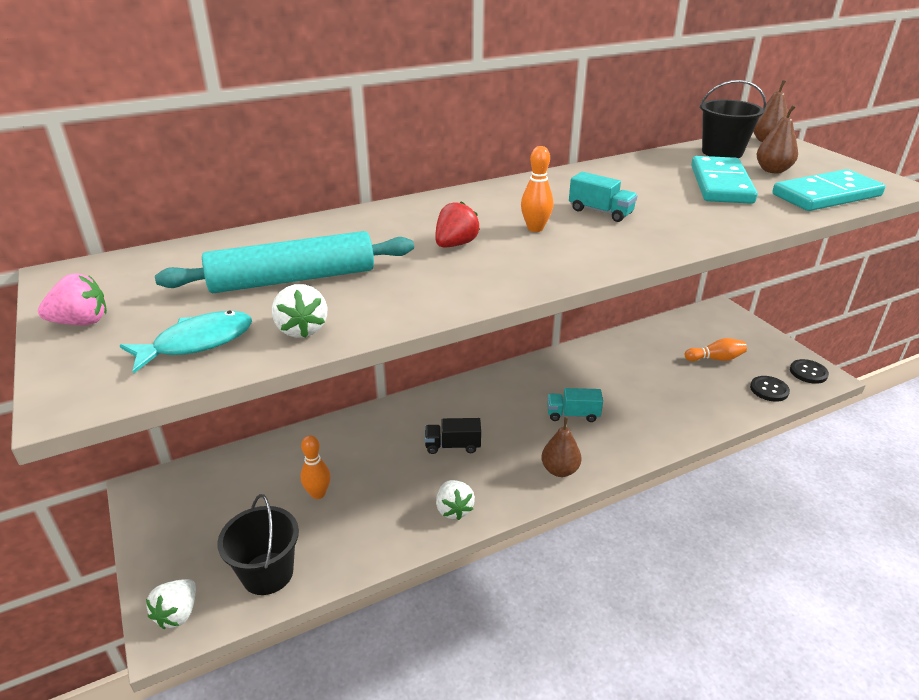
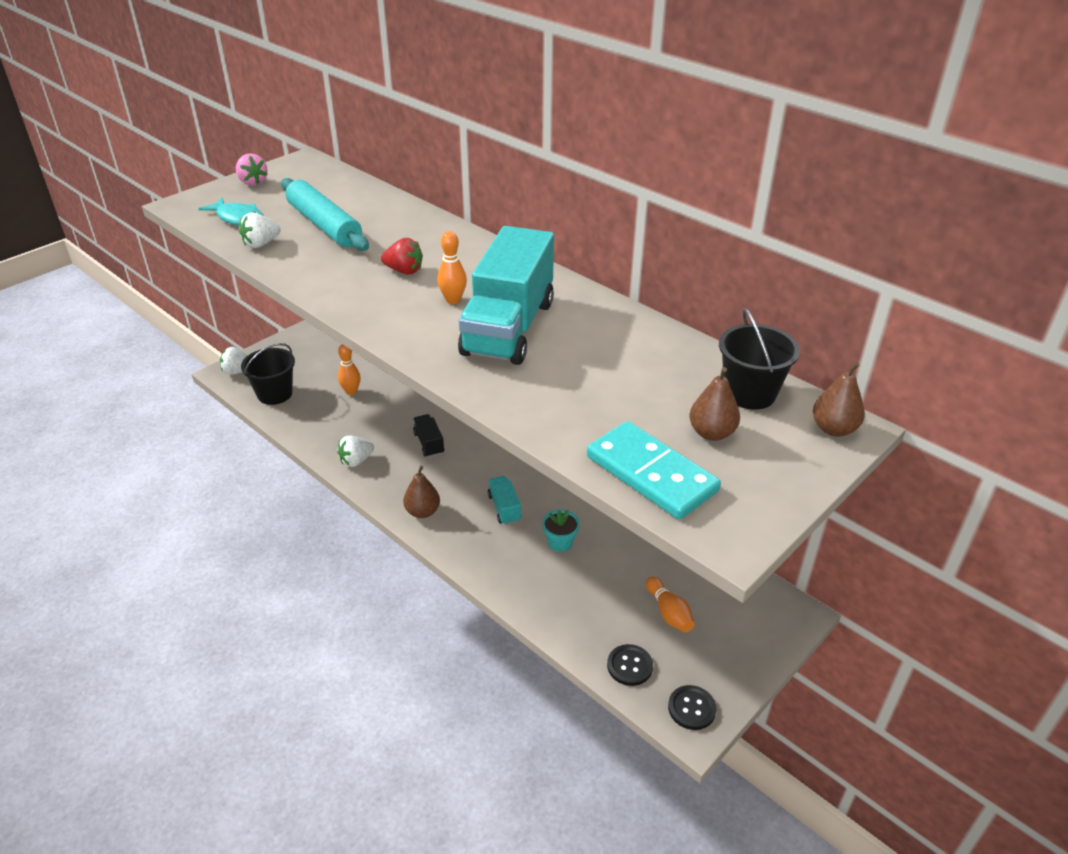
camera: 70 degrees right, 5 degrees up
turquoise truck [569,172,638,222] -> turquoise truck [458,226,554,365], size x2.33
turquoise domino [691,156,758,204] -> none
none -> turquoise flower pot [543,510,580,552]

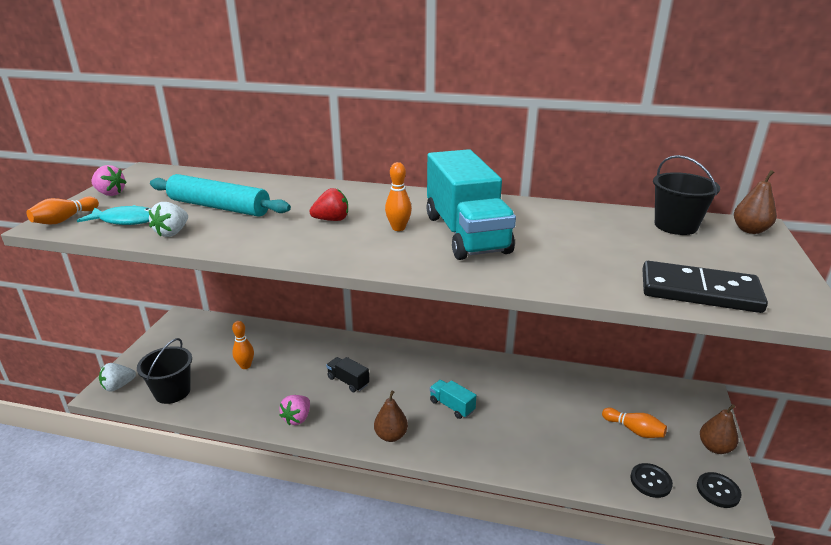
camera: 30 degrees left, 10 degrees down
white strawberry [337,435,374,467] -> pink strawberry [279,395,310,425]
turquoise flower pot [543,510,580,552] -> none
turquoise domino [587,421,721,520] -> black domino [642,261,768,313]
brown pear [689,367,740,441] -> brown pear moved to [700,404,738,454]
none -> orange bowling pin [27,197,99,224]

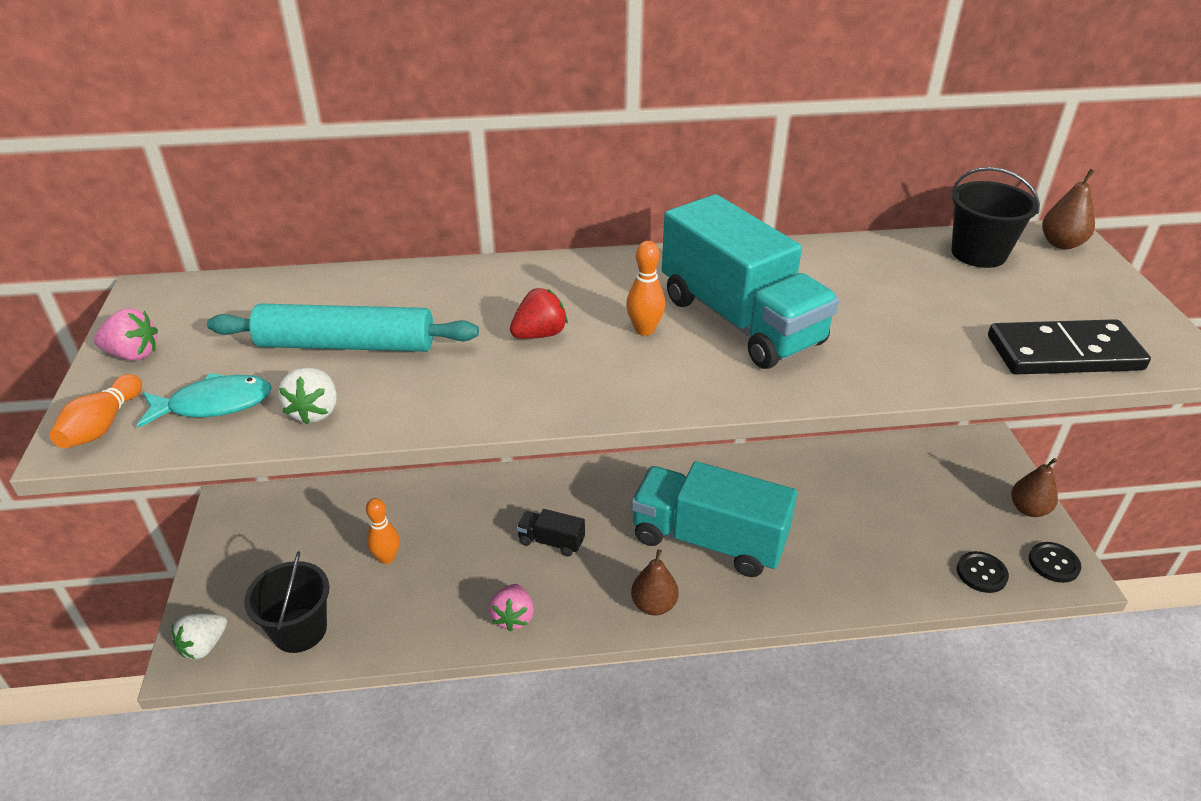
camera: 20 degrees left, 10 degrees up
turquoise truck [430,380,476,419] -> turquoise truck [631,461,797,577], size x2.33
orange bowling pin [602,408,667,438] -> none

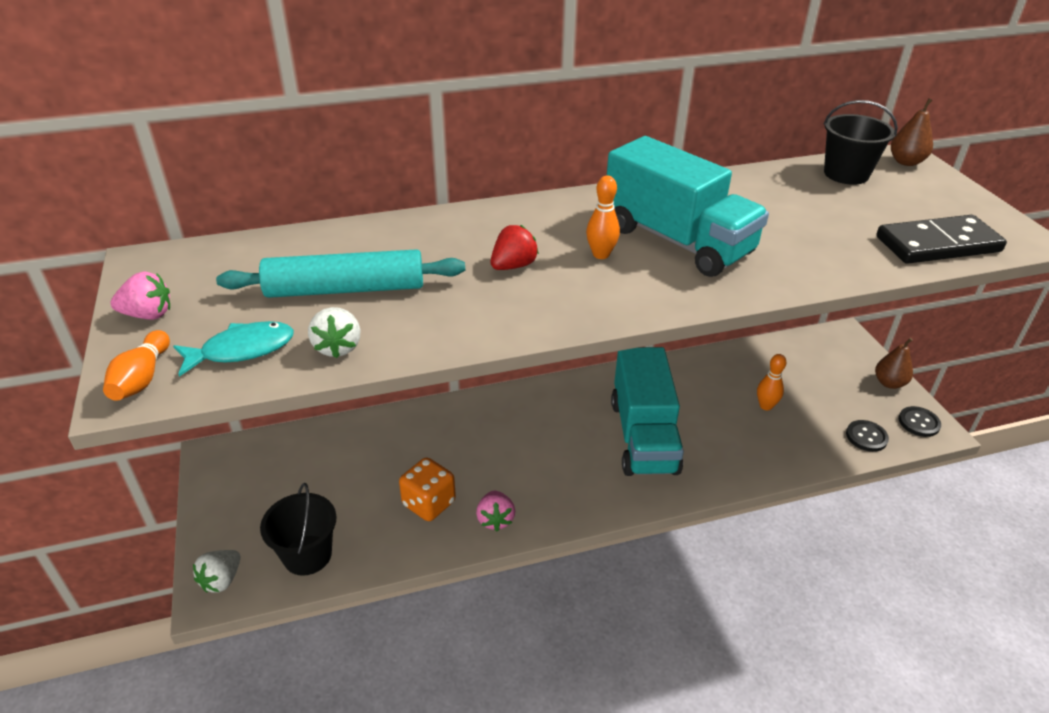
camera: 10 degrees left, 0 degrees up
orange bowling pin [366,498,400,564] -> orange bowling pin moved to [757,354,786,410]
black truck [517,509,585,557] -> none
turquoise truck [631,461,797,577] -> turquoise truck turned 105 degrees counterclockwise [611,347,684,476]
brown pear [631,549,679,615] -> none
none -> orange dice [399,458,456,521]

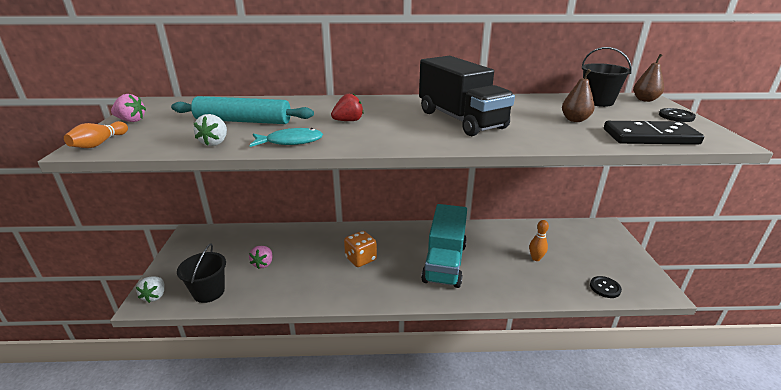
camera: 15 degrees right, 10 degrees down
turquoise fish [173,321,294,377] -> turquoise fish moved to [250,128,323,147]
white strawberry [193,550,241,592] -> white strawberry turned 45 degrees counterclockwise [136,276,165,303]
orange dice [399,458,456,521] -> orange dice moved to [344,231,377,267]
pink strawberry [476,491,515,531] -> pink strawberry moved to [249,246,272,269]
orange bowling pin [586,176,620,259] -> none
turquoise truck [607,136,769,277] -> black truck [419,56,515,136]
brown pear [875,338,913,389] -> brown pear moved to [562,69,595,122]
black button [899,406,941,437] -> black button moved to [659,108,696,122]

